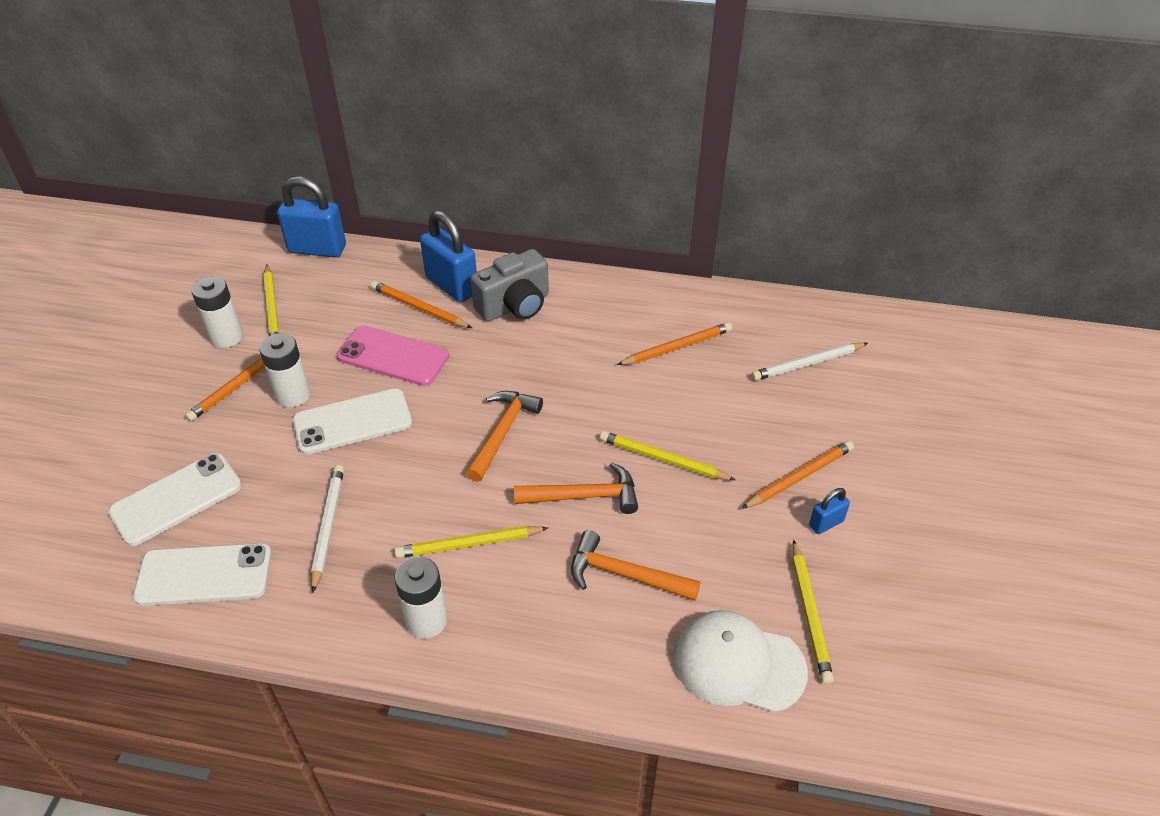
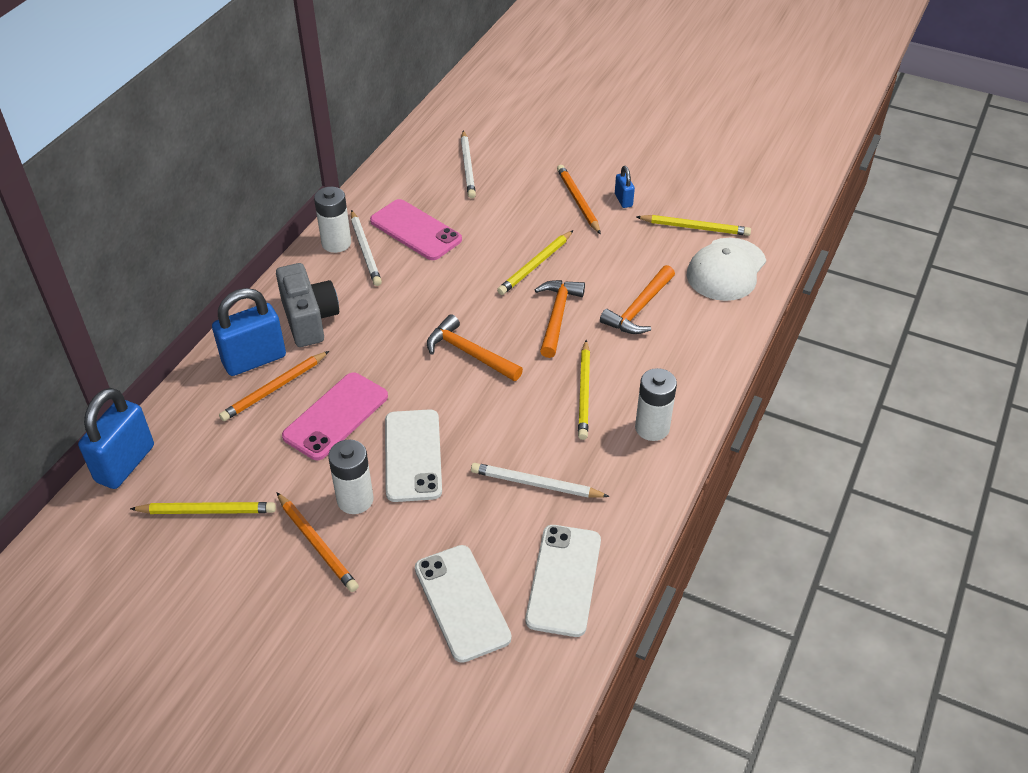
camera: 75 degrees left, 0 degrees up
white battery [191,276,243,348] -> white battery moved to [314,187,351,253]
orange pencil [617,322,732,365] -> pink phone [370,199,462,260]
none -> white pencil [351,210,382,286]

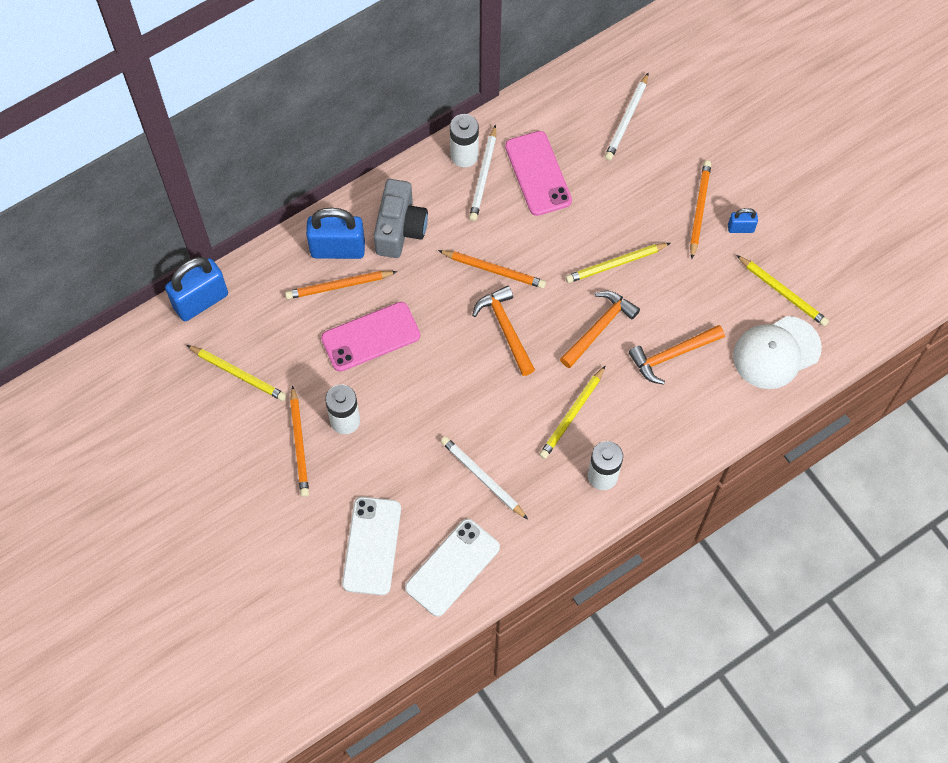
camera: 30 degrees right, 20 degrees up
white phone [385,409,442,502] -> none
blue padlock [615,166,635,208] -> blue padlock turned 75 degrees clockwise [728,208,758,233]
none -> orange pencil [438,250,546,289]

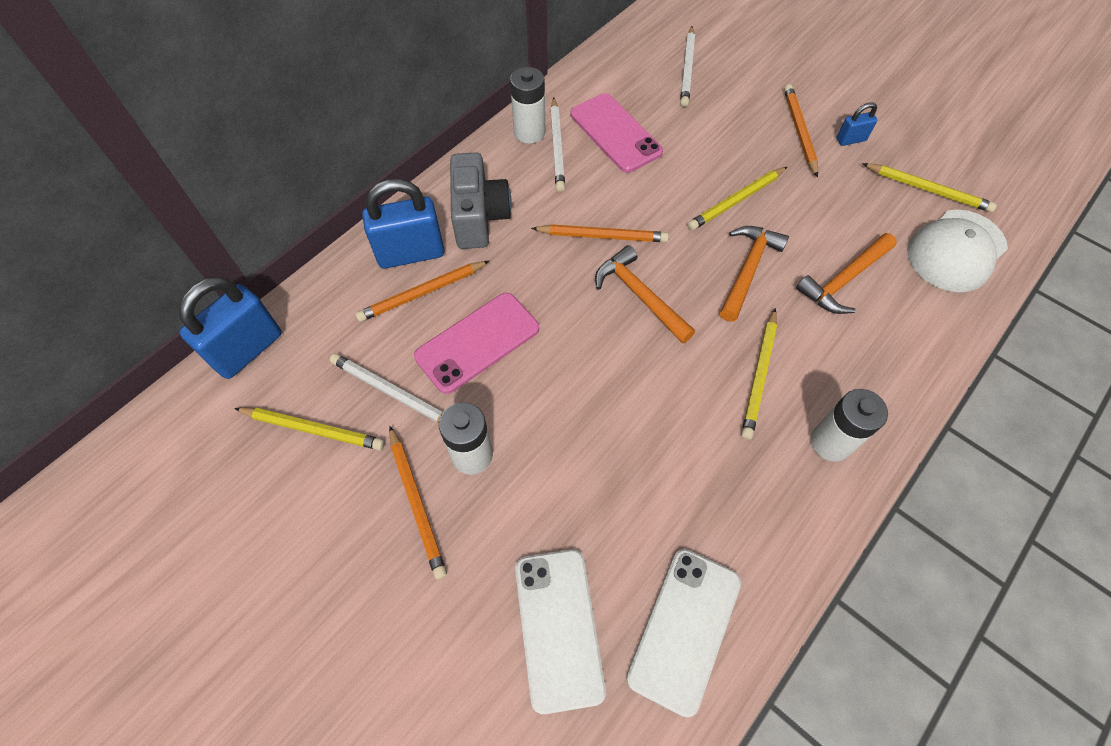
camera: 15 degrees left, 5 degrees down
white pencil [441,436,528,519] -> white pencil moved to [330,353,443,423]

